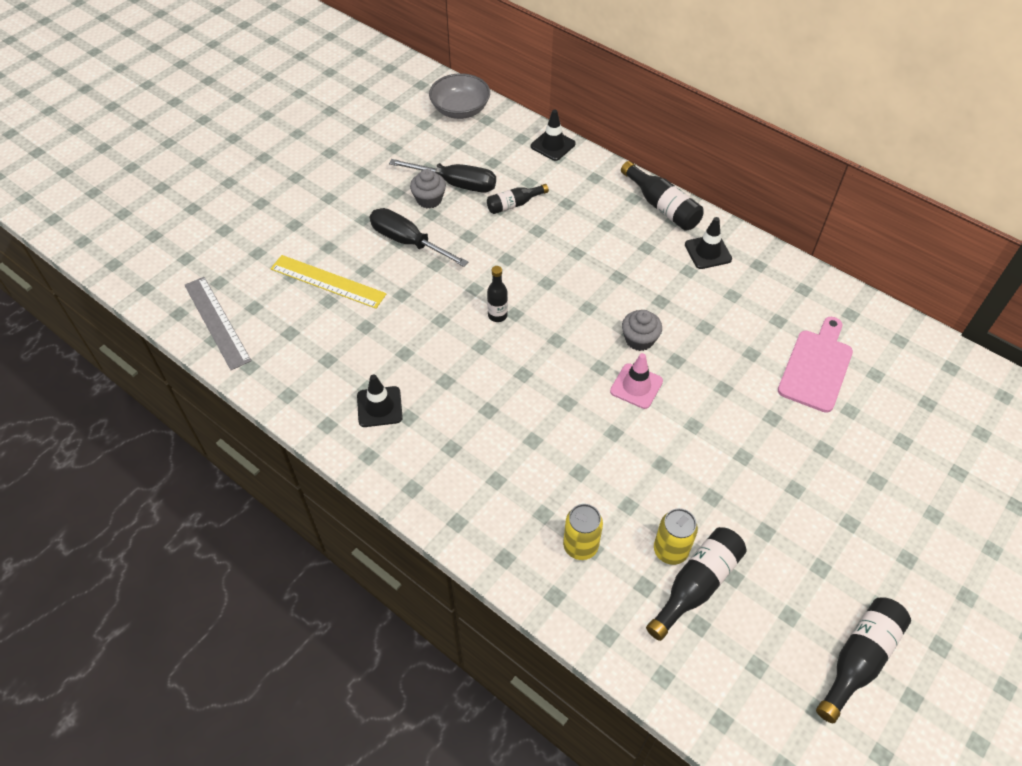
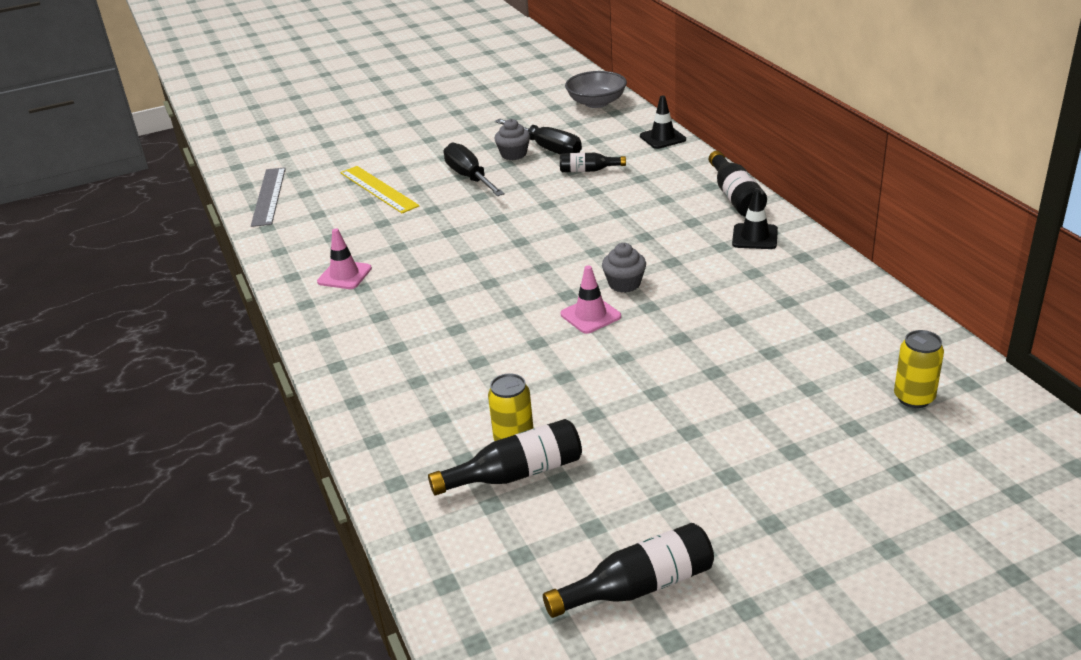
camera: 30 degrees right, 20 degrees down
black traffic cone [357,374,403,427] -> pink traffic cone [317,228,372,289]
black bottle [487,266,508,322] -> none
yellow can [563,504,603,560] -> yellow can moved to [894,330,944,408]
pink cutting board [778,317,853,413] -> none

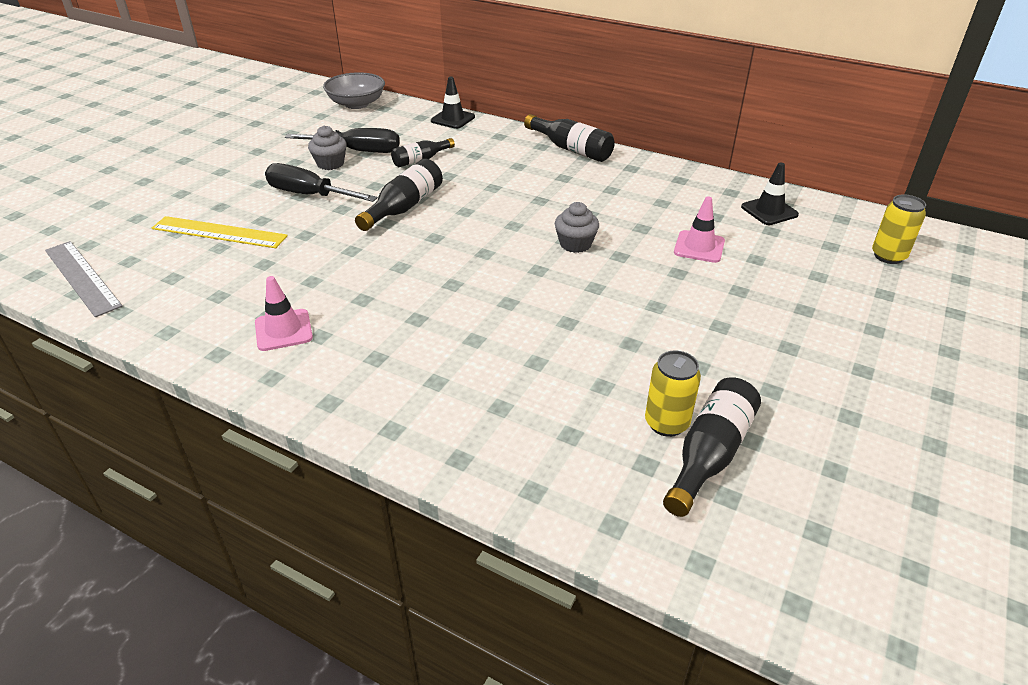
camera: 40 degrees left, 5 degrees up
black bottle [543,523,714,618] -> black bottle moved to [355,159,443,231]
pink traffic cone [560,265,621,334] -> pink traffic cone moved to [674,197,725,263]
black traffic cone [732,189,778,249] -> black traffic cone moved to [741,163,799,225]

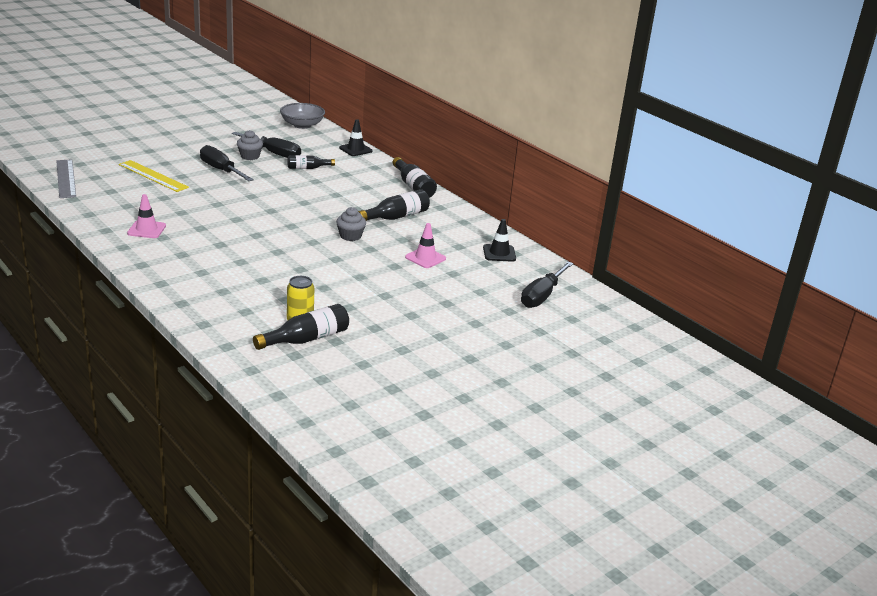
camera: 20 degrees right, 10 degrees down
black bottle [355,159,443,231] -> black bottle moved to [358,189,430,221]
yellow can [872,194,926,264] -> black screwdriver [521,262,573,308]

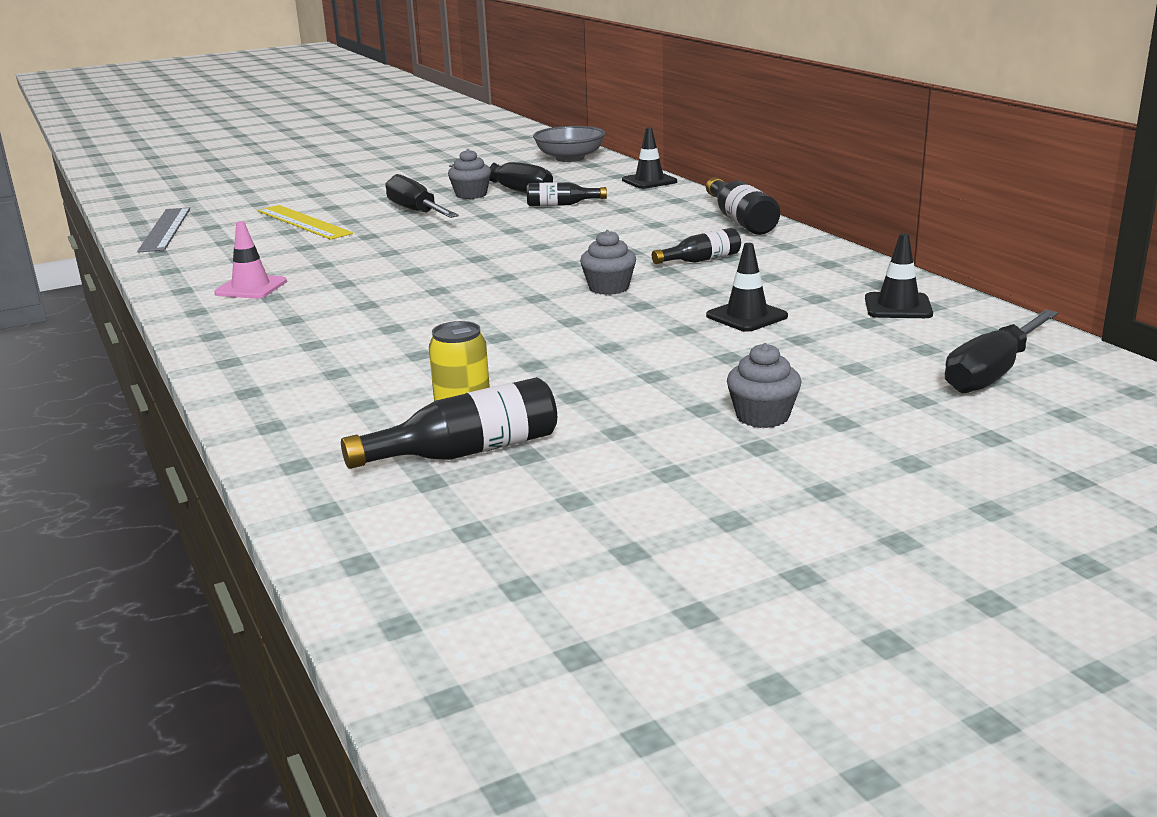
camera: 15 degrees right, 5 degrees down
black bottle [358,189,430,221] -> black bottle [652,228,741,264], size x0.64
pink traffic cone [405,223,446,268] -> black traffic cone [706,243,788,332]
none -> grey cupcake [727,343,802,428]

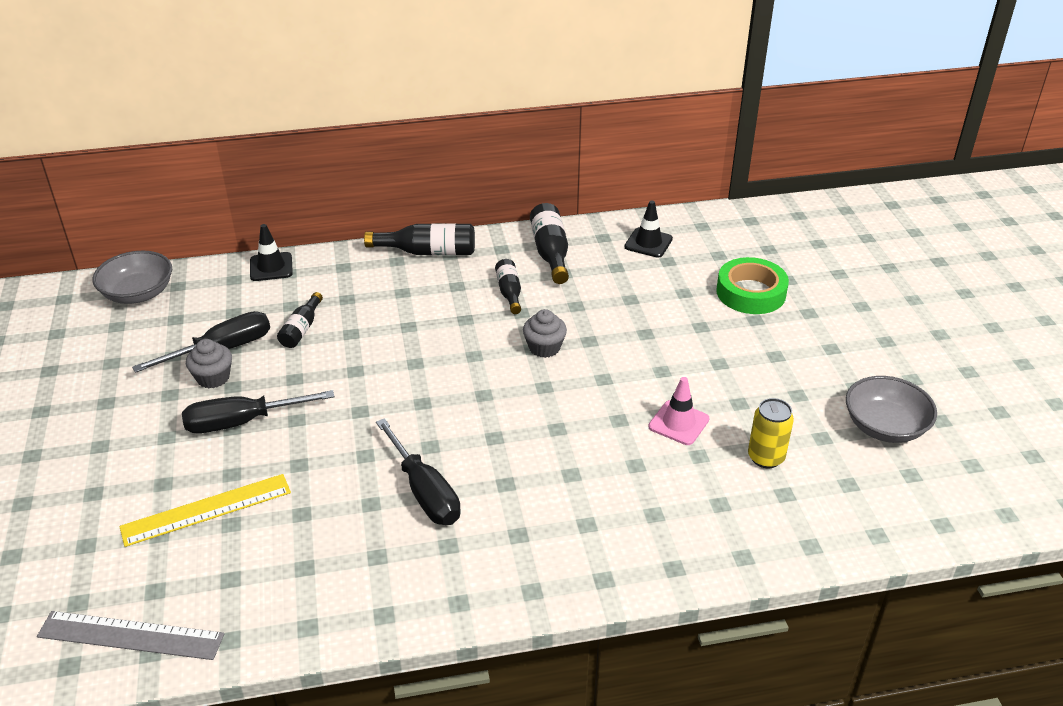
camera: 75 degrees left, 15 degrees up
pink traffic cone [214,221,287,299] -> pink traffic cone moved to [648,377,709,445]
black bottle [341,377,557,469] -> black bottle moved to [530,203,569,284]
black traffic cone [706,243,788,332] -> none
grey cupcake [727,343,802,428] -> none
black screwdriver [945,310,1058,393] -> black screwdriver moved to [376,418,461,525]
none -> green tape [716,257,789,314]
none -> grey bowl [846,376,937,443]

